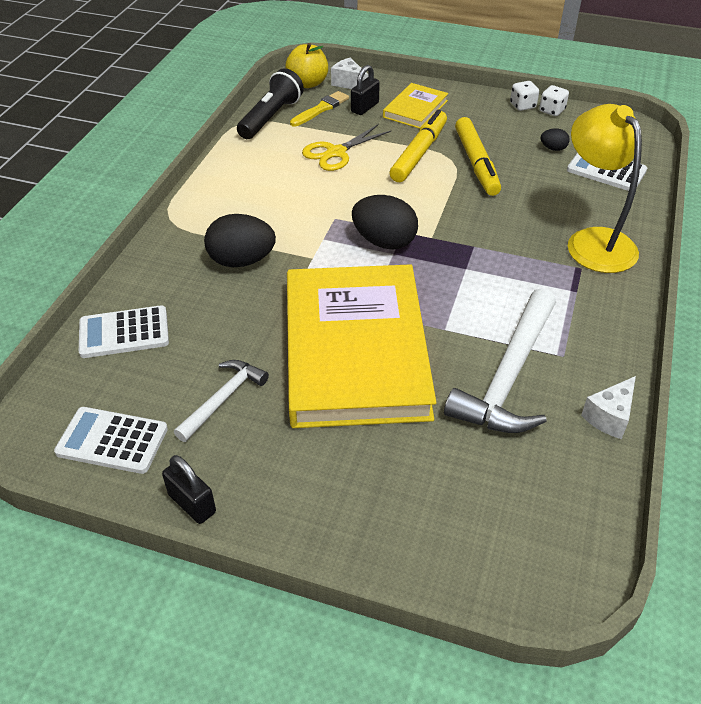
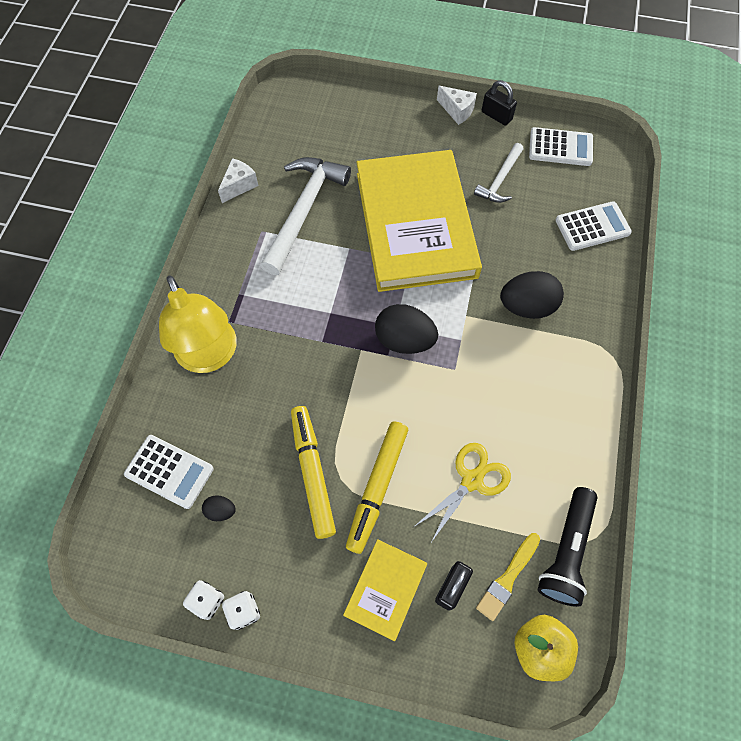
camera: 175 degrees right, 20 degrees up
white cheese [331,58,368,89] -> white cheese moved to [437,86,477,125]

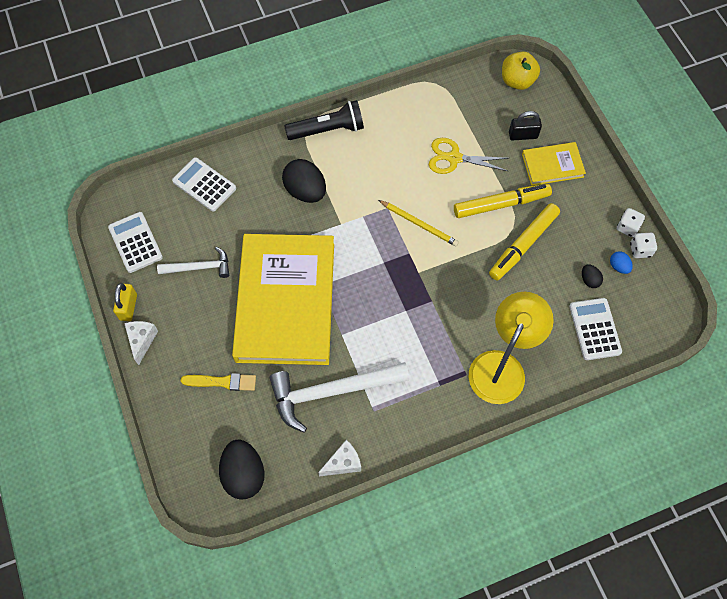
camera: 125 degrees left, 0 degrees up
white cheese [218,158,258,203] -> white cheese turned 150 degrees clockwise [318,440,361,477]
yellow book [357,150,482,292] -> yellow book turned 45 degrees counterclockwise [232,234,334,365]
black egg [375,304,438,354] -> black egg moved to [219,439,265,500]
yellow brush [476,533,540,621] -> yellow brush moved to [181,373,256,391]
black padlock [482,80,517,126] -> yellow padlock [113,283,137,321]
black flashlight [537,487,597,607] -> black flashlight moved to [284,100,364,140]
none -> yellow pencil [378,200,459,246]
none -> blue egg [610,251,633,274]

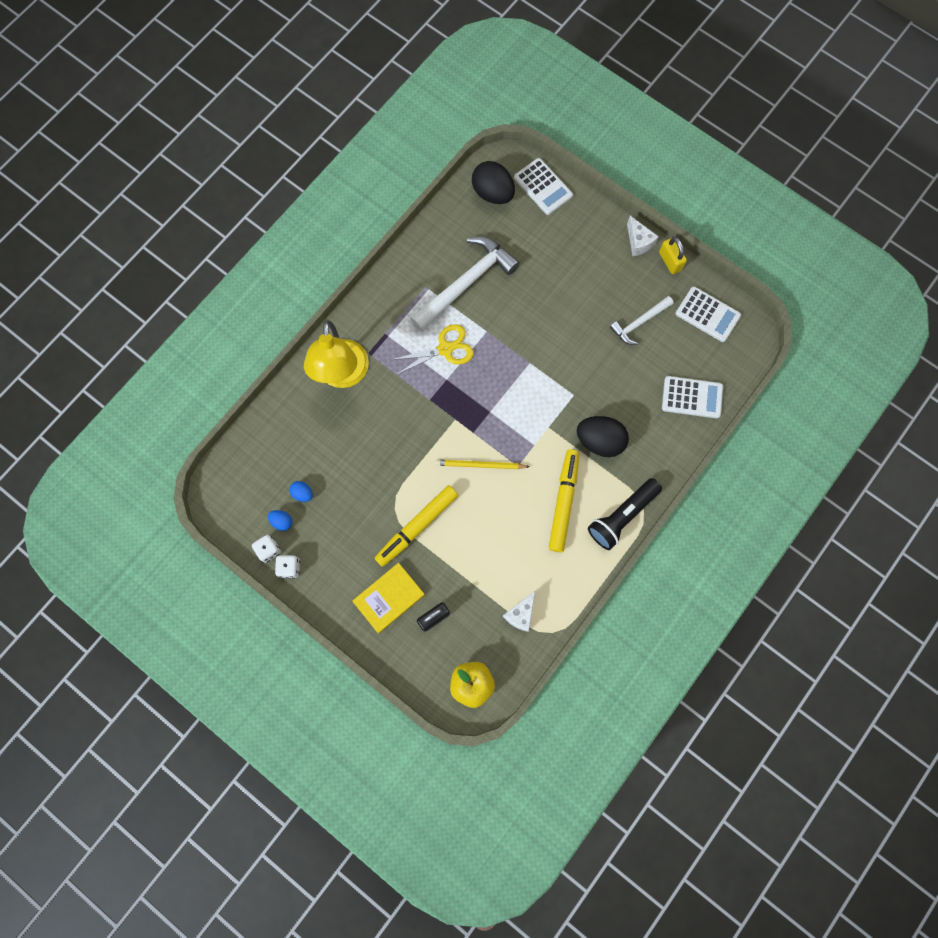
camera: 150 degrees right, 10 degrees up
yellow brush [181,373,256,391] -> none
yellow book [232,234,334,365] -> none
white cheese [318,440,361,477] -> white cheese moved to [503,591,535,632]
yellow scissors [429,138,509,174] -> yellow scissors moved to [391,324,474,375]
yellow marker [489,203,560,281] -> yellow marker moved to [549,449,579,552]
white calculator [569,298,622,360] -> white calculator moved to [514,158,573,215]
black egg [582,264,603,288] -> blue egg [289,481,313,502]

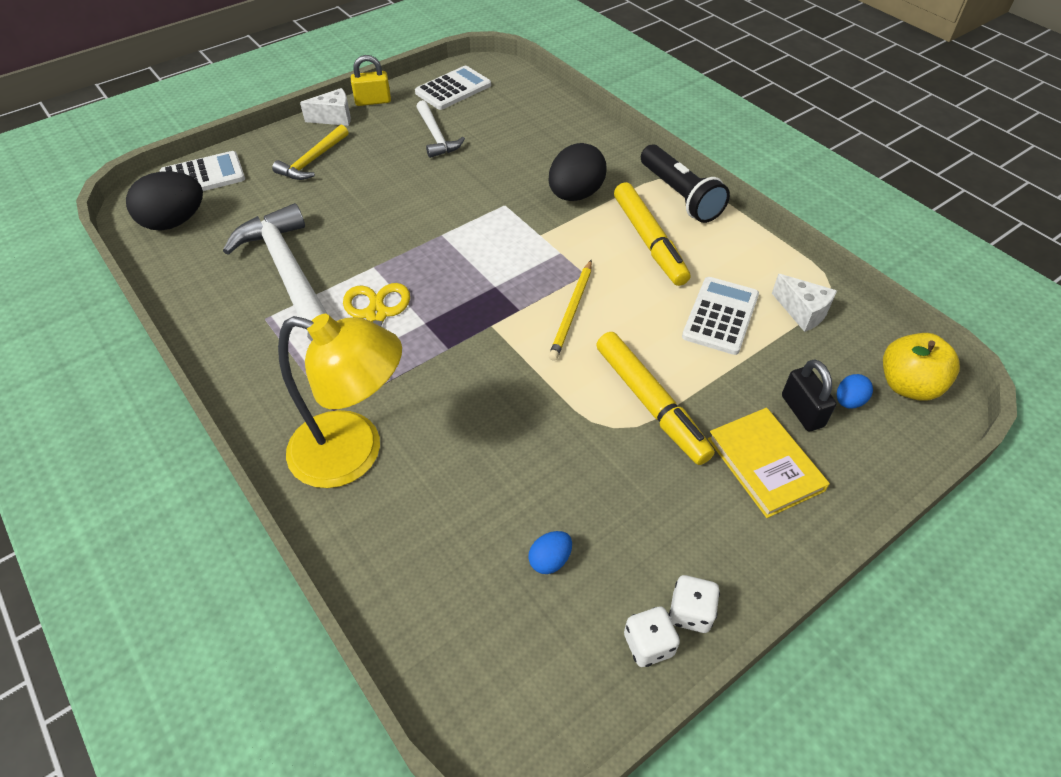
camera: 75 degrees left, 25 degrees down
blue egg [268,510,292,531] -> blue egg moved to [837,374,873,408]
yellow marker [549,449,579,552] -> yellow marker turned 135 degrees counterclockwise [614,182,690,286]
white calculator [662,376,723,419] -> white calculator moved to [682,277,759,355]
none -> yellow hammer [272,125,348,180]

